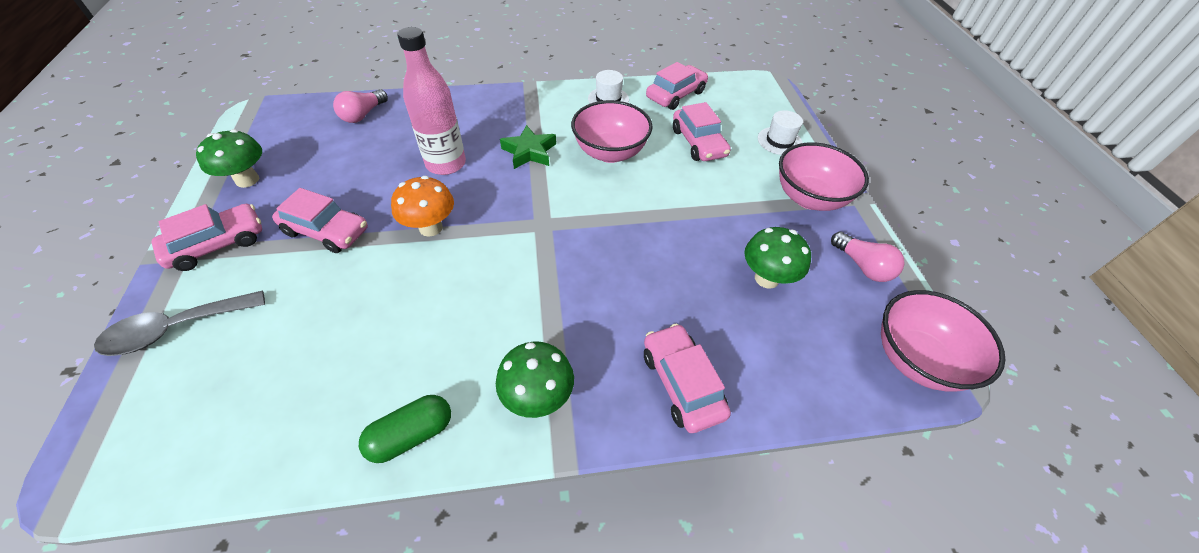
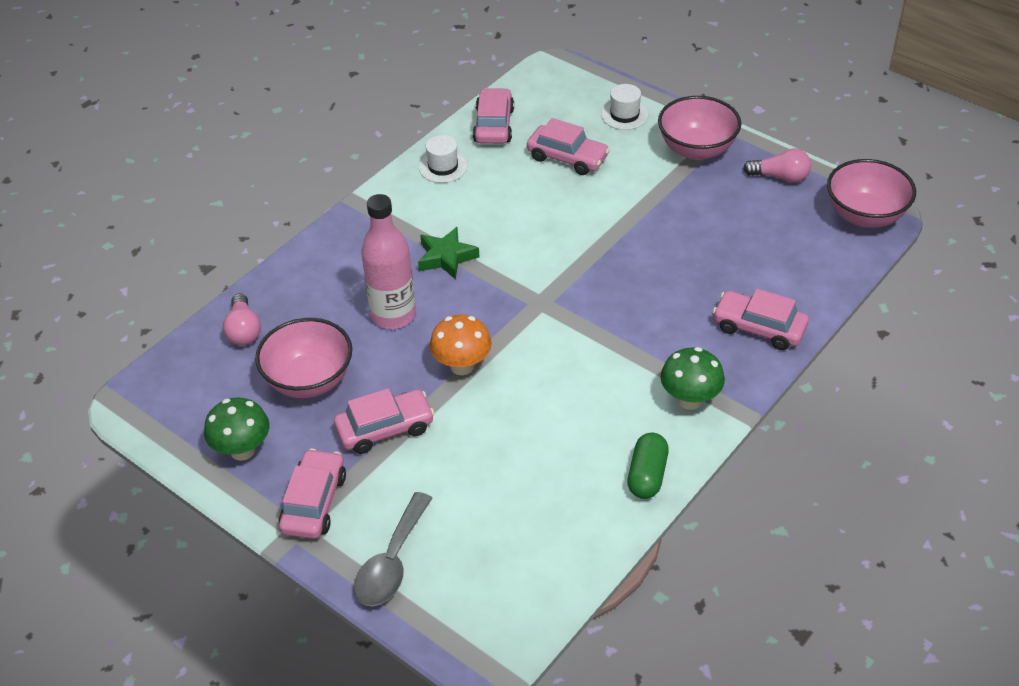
camera: 40 degrees left, 5 degrees down
pink bowl [571,100,653,163] -> pink bowl moved to [255,318,352,398]
green mushroom [744,227,811,289] -> none

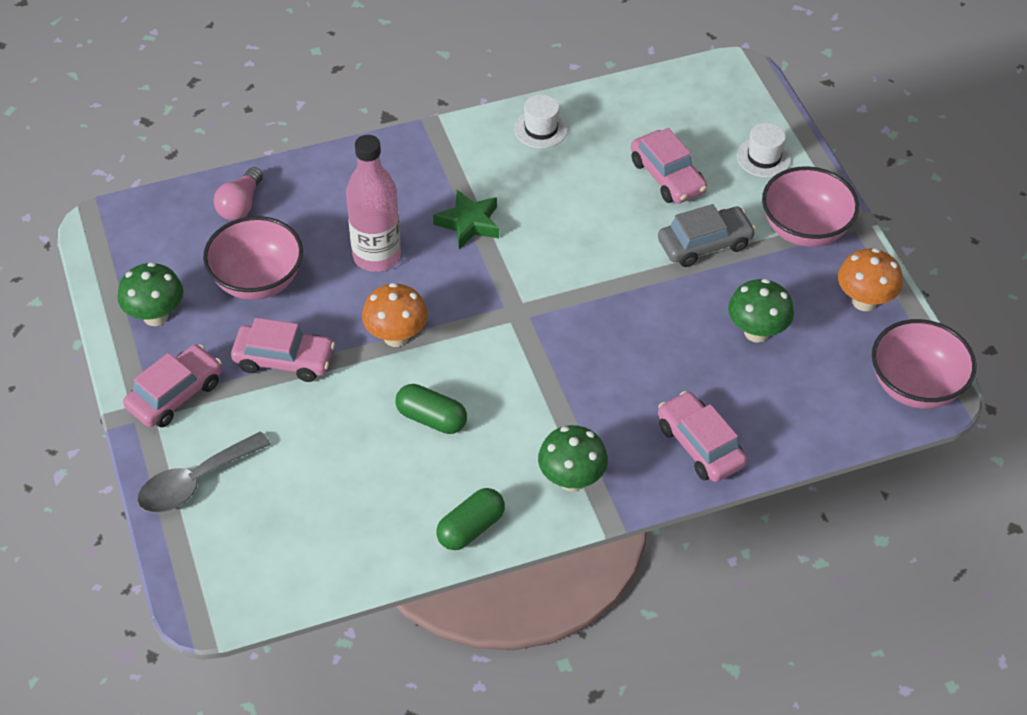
camera: 30 degrees right, 5 degrees up
pink car [473,88,514,144] -> none
pink light bulb [743,149,811,183] -> orange mushroom [838,248,903,311]
none -> green capsule [395,384,467,434]
none -> grey car [658,204,756,267]
none -> green mushroom [728,279,794,343]

